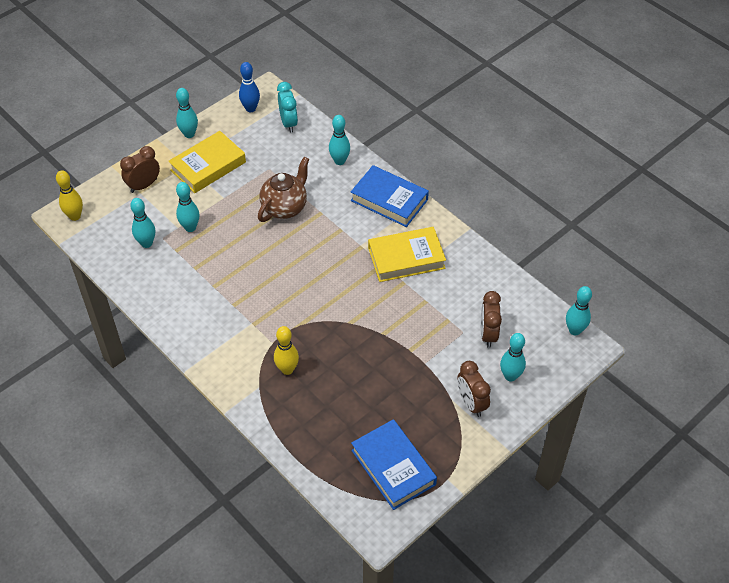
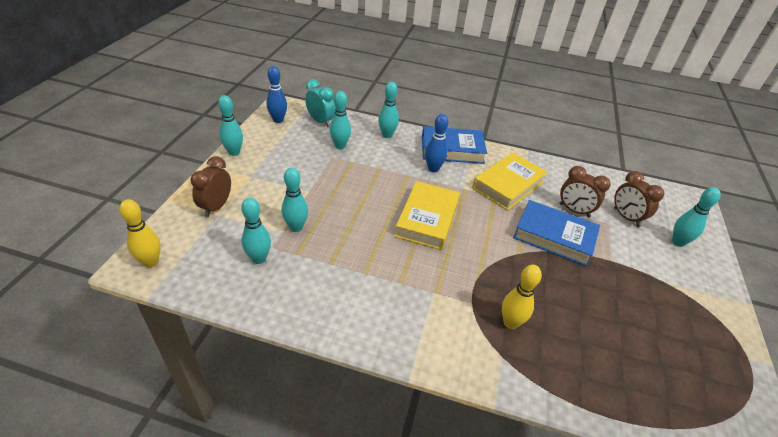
camera: 35 degrees left, 10 degrees down
yellow book [168,131,246,193] -> yellow book moved to [395,181,460,250]
brown teapot [258,157,309,222] -> none
blue book [351,419,437,510] -> blue book moved to [513,200,600,266]
brown clock [457,361,491,417] -> brown clock moved to [560,166,611,218]
turquoise bowling pin [566,286,592,335] -> turquoise bowling pin moved to [330,91,351,149]
none -> blue bowling pin [425,114,449,172]

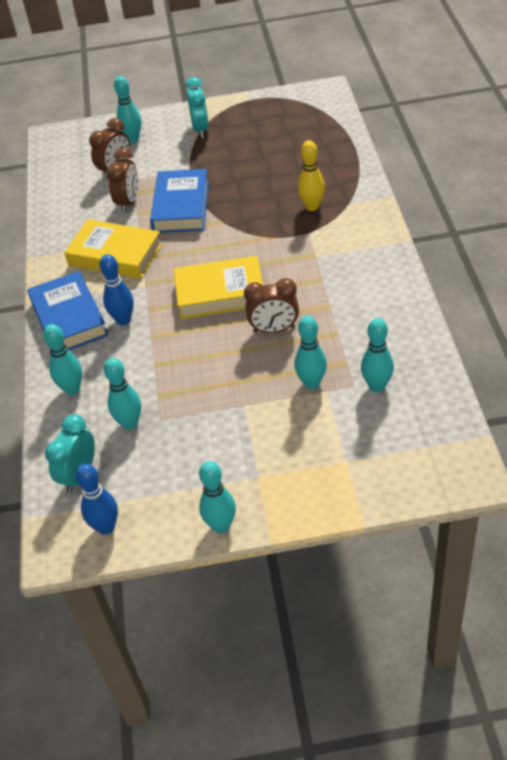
camera: 105 degrees left, 5 degrees up
yellow bowling pin [119,199,161,268] -> none
brown clock [190,156,231,217] -> brown clock moved to [244,278,299,333]
none -> turquoise clock [185,77,209,138]

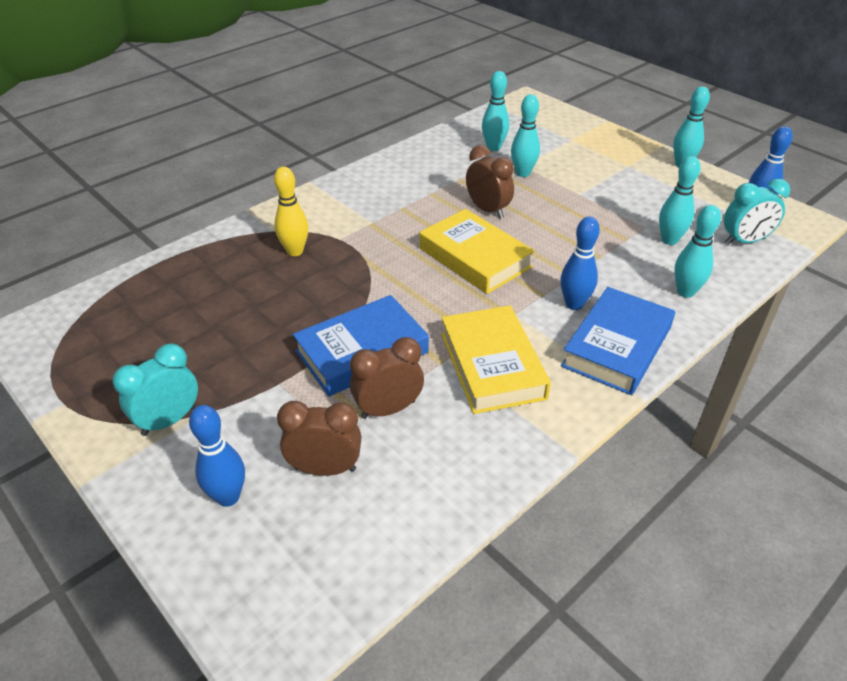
camera: 130 degrees left, 5 degrees down
turquoise bowling pin [114,76,141,143] -> blue bowling pin [189,405,245,507]

